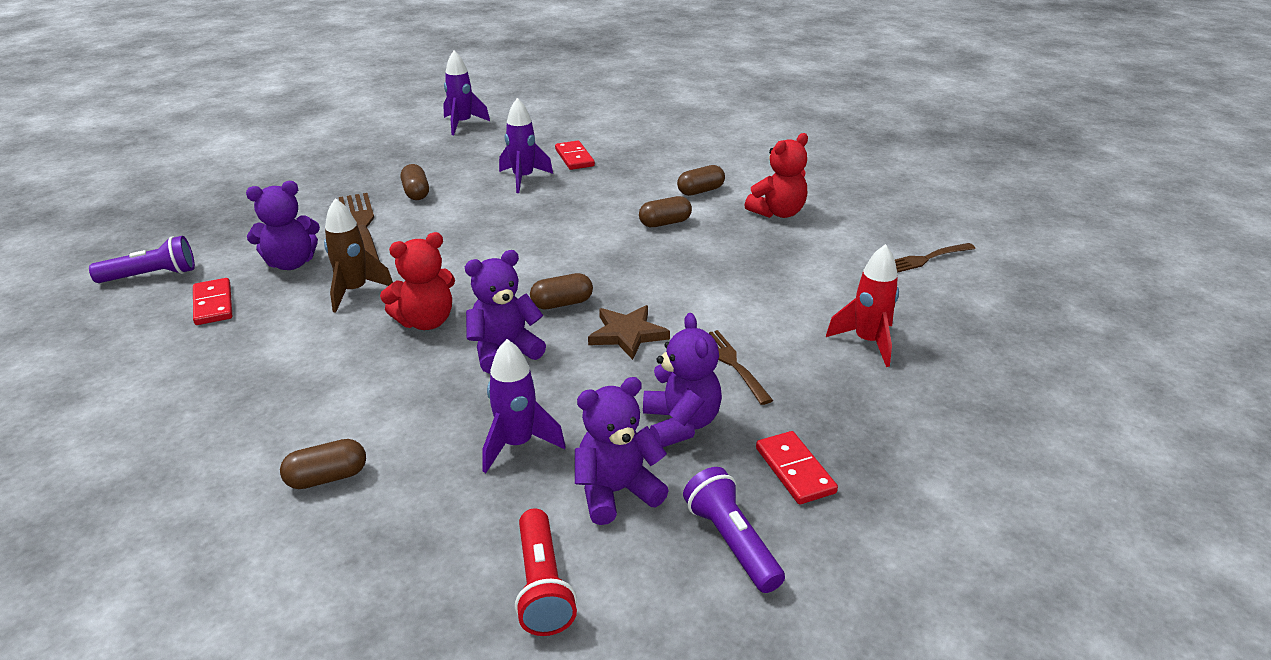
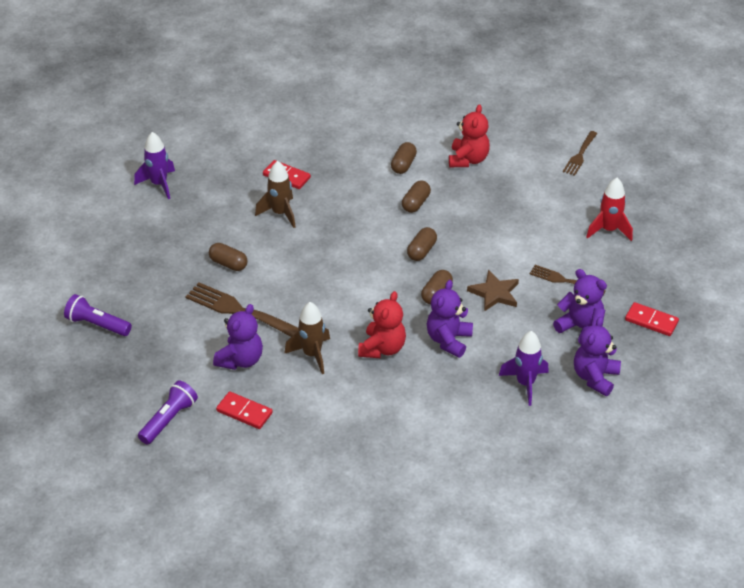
camera: 40 degrees left, 10 degrees up
brown capsule [280,439,366,489] -> brown capsule moved to [407,227,437,261]
purple rocket [499,98,553,193] -> brown rocket [255,161,296,228]
red flashlight [515,508,577,636] -> none
purple flashlight [683,467,785,593] -> purple flashlight moved to [64,294,132,336]

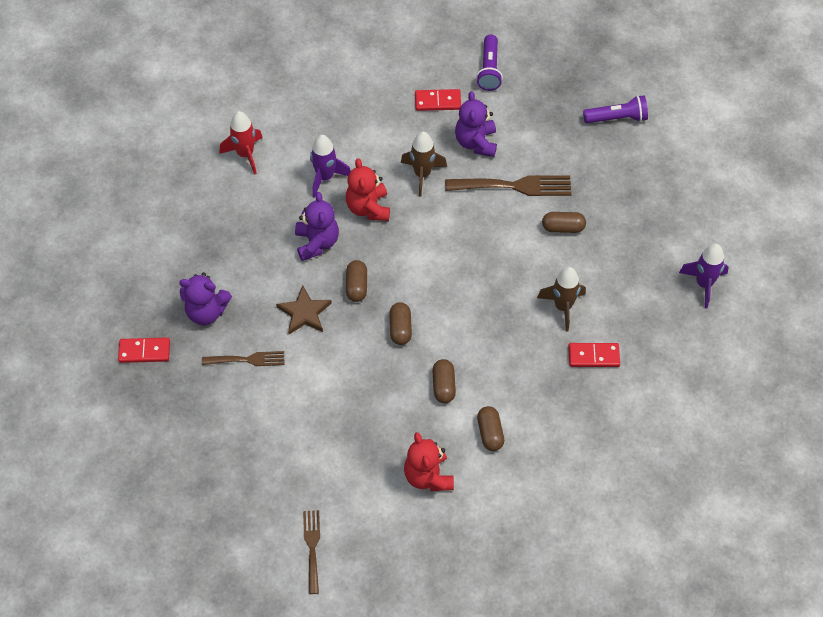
camera: 150 degrees right, 15 degrees up
purple rocket [499,331,549,406] -> purple rocket moved to [310,135,351,198]
purple teddy bear [574,316,621,396] -> none
red rocket [586,178,633,241] -> red rocket moved to [219,111,263,175]

